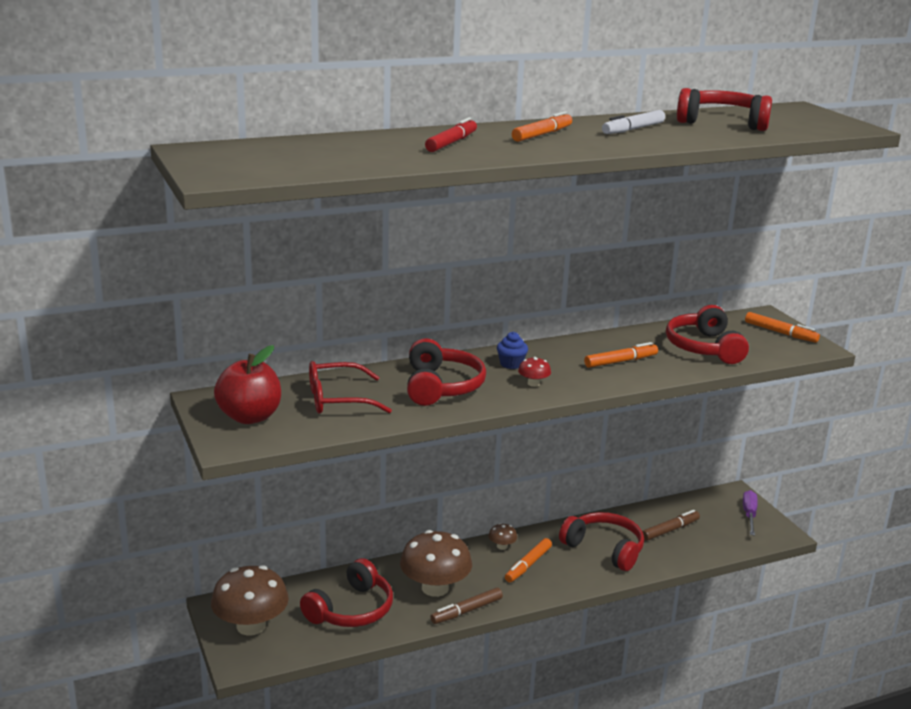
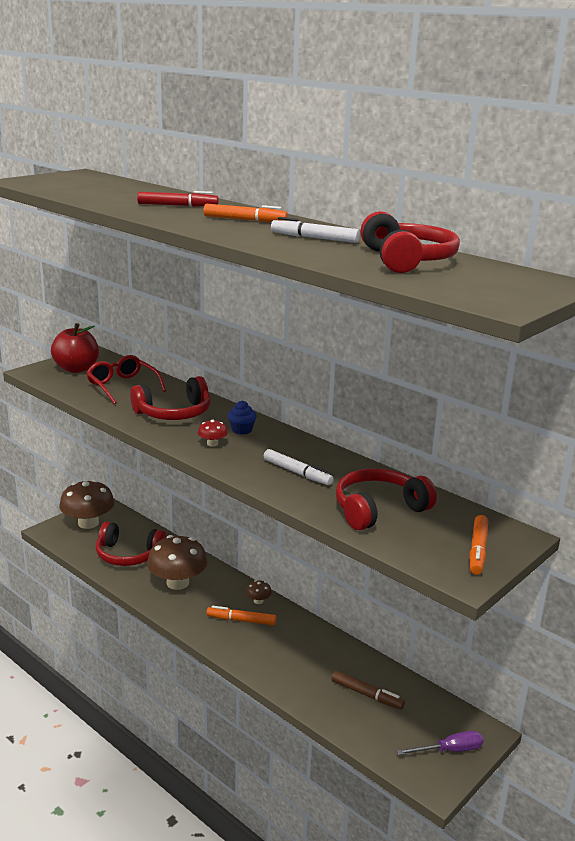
camera: 65 degrees right, 0 degrees up
brown marker [430,588,503,624] -> none
red headphones [559,512,644,571] -> none
orange marker [584,342,658,368] -> white marker [264,449,333,485]

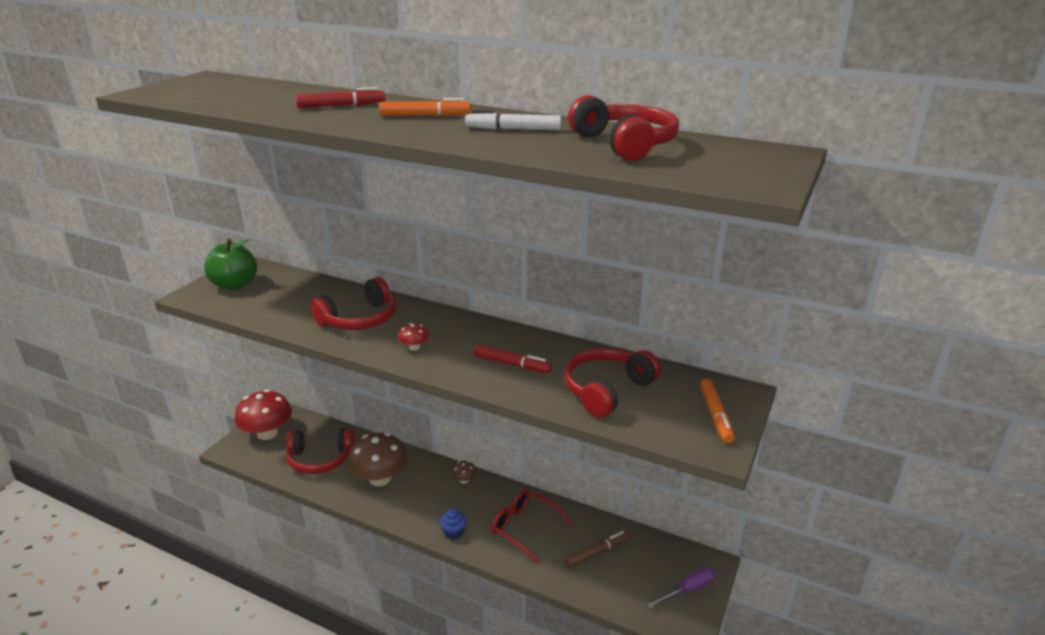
camera: 15 degrees left, 5 degrees up
red apple [51,323,99,373] -> green apple [204,238,257,290]
brown mushroom [59,480,115,529] -> red mushroom [235,390,292,440]
red glasses [86,355,167,404] -> red glasses moved to [491,489,572,563]
orange marker [206,606,276,625] -> none
blue cupcake [228,401,256,435] -> blue cupcake moved to [440,509,467,540]
white marker [264,449,333,485] -> red marker [474,345,552,373]
brown marker [331,671,405,710] -> brown marker turned 45 degrees counterclockwise [565,531,629,568]

